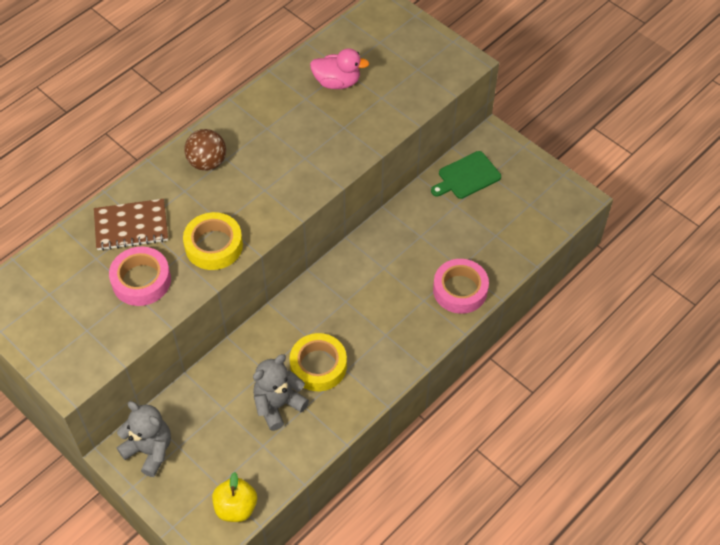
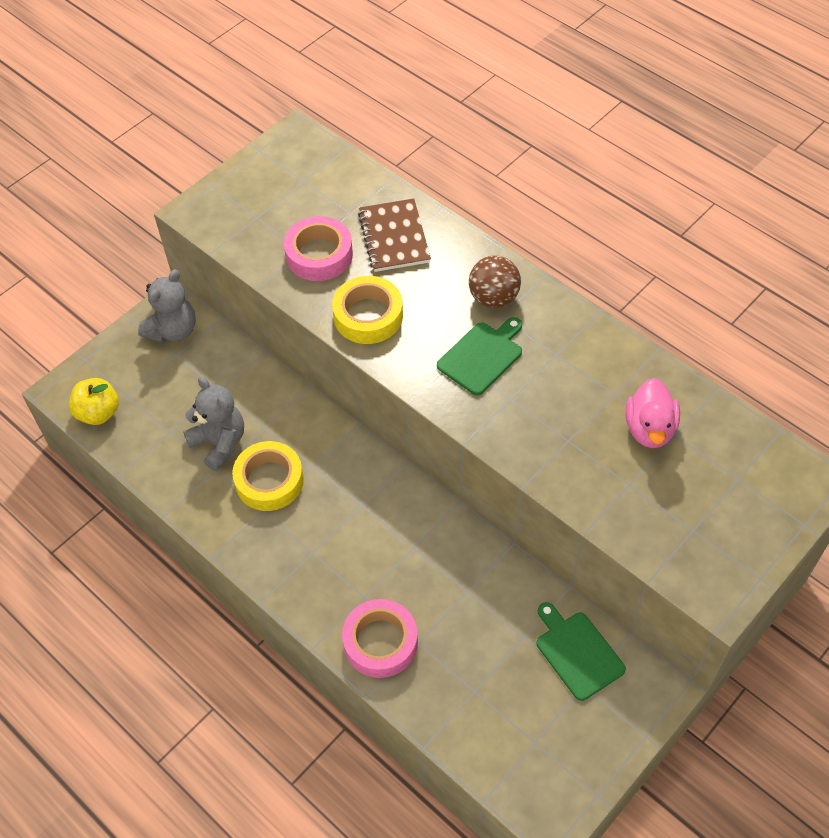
camera: 90 degrees right, 0 degrees up
none -> green cutting board [437,317,522,395]

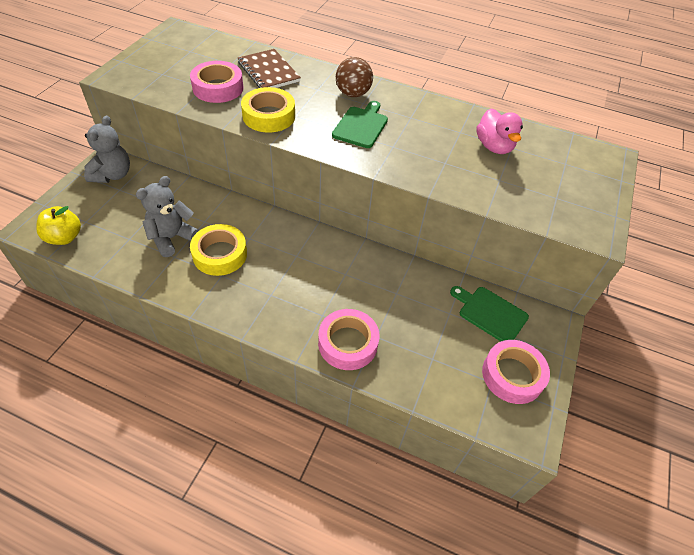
camera: 25 degrees left, 5 degrees down
grey teddy bear [183,377,244,471] -> grey teddy bear turned 75 degrees counterclockwise [136,176,199,257]
none -> pink tape [482,340,550,404]

